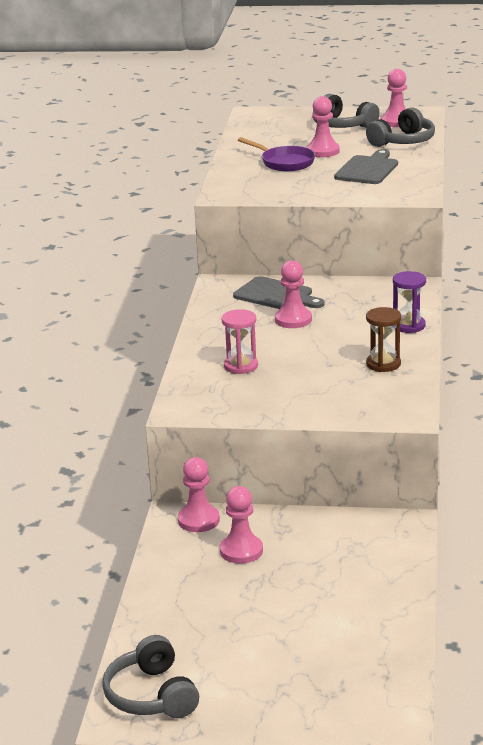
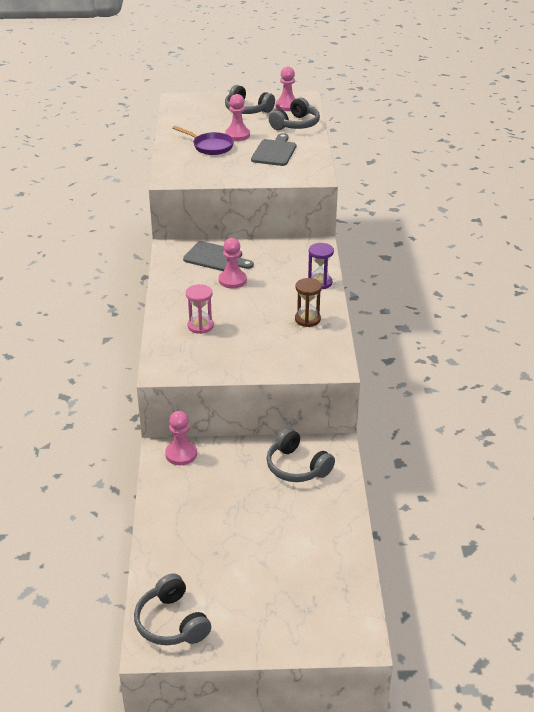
camera: 10 degrees left, 10 degrees up
pink pawn [220,486,263,564] -> none
none -> grey headphones [266,428,335,482]

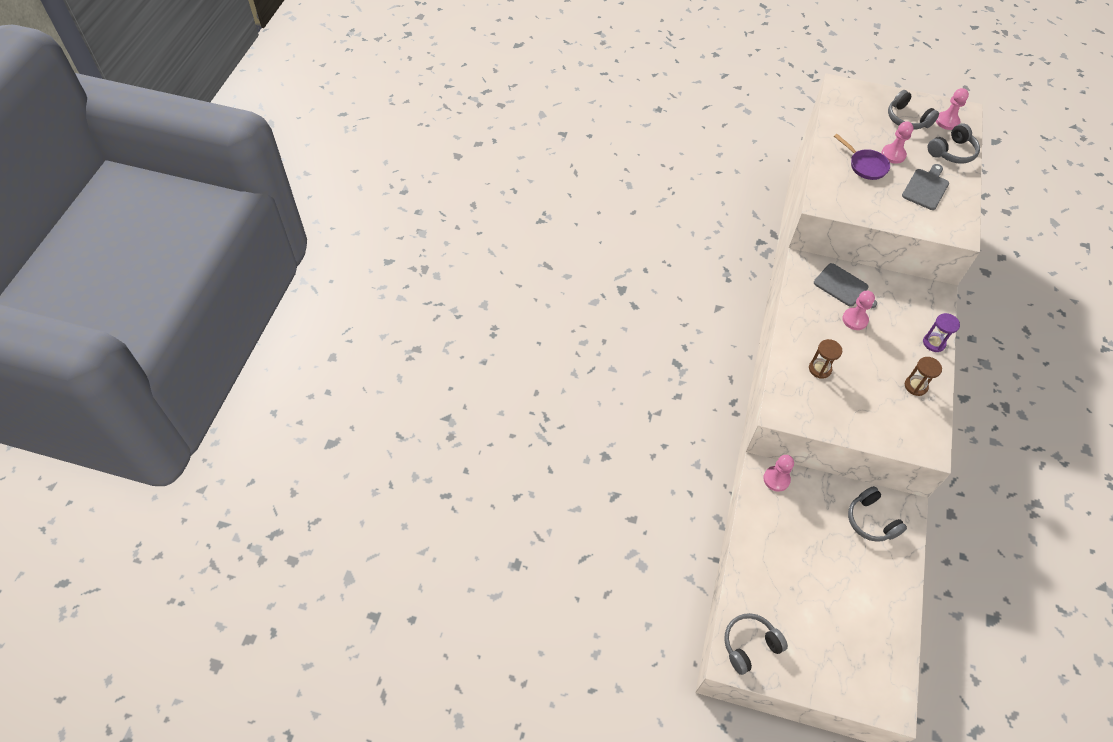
camera: 15 degrees right, 20 degrees up
grey headphones [134,573,211,645] -> grey headphones turned 75 degrees clockwise [724,613,788,675]
pink hourglass [186,284,214,334] -> brown hourglass [809,339,842,379]

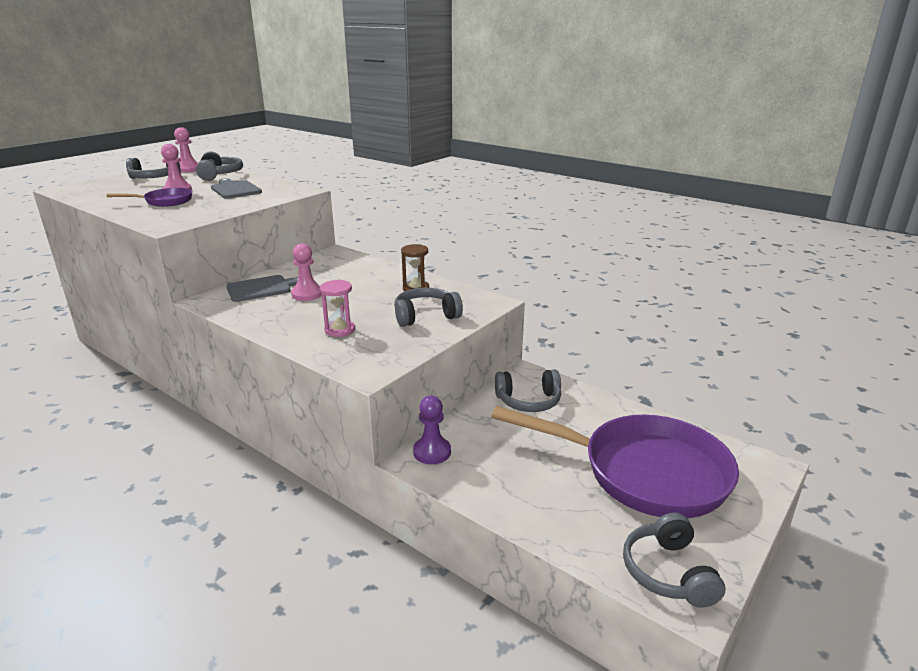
camera: 65 degrees left, 30 degrees down
pink pawn [763,455,794,492] -> purple pawn [413,396,451,464]
brown hourglass [809,339,842,379] -> pink hourglass [320,280,355,337]
purple hourglass [923,313,960,352] -> none
none -> grey headphones [394,288,463,327]
none -> purple pan [491,406,739,518]

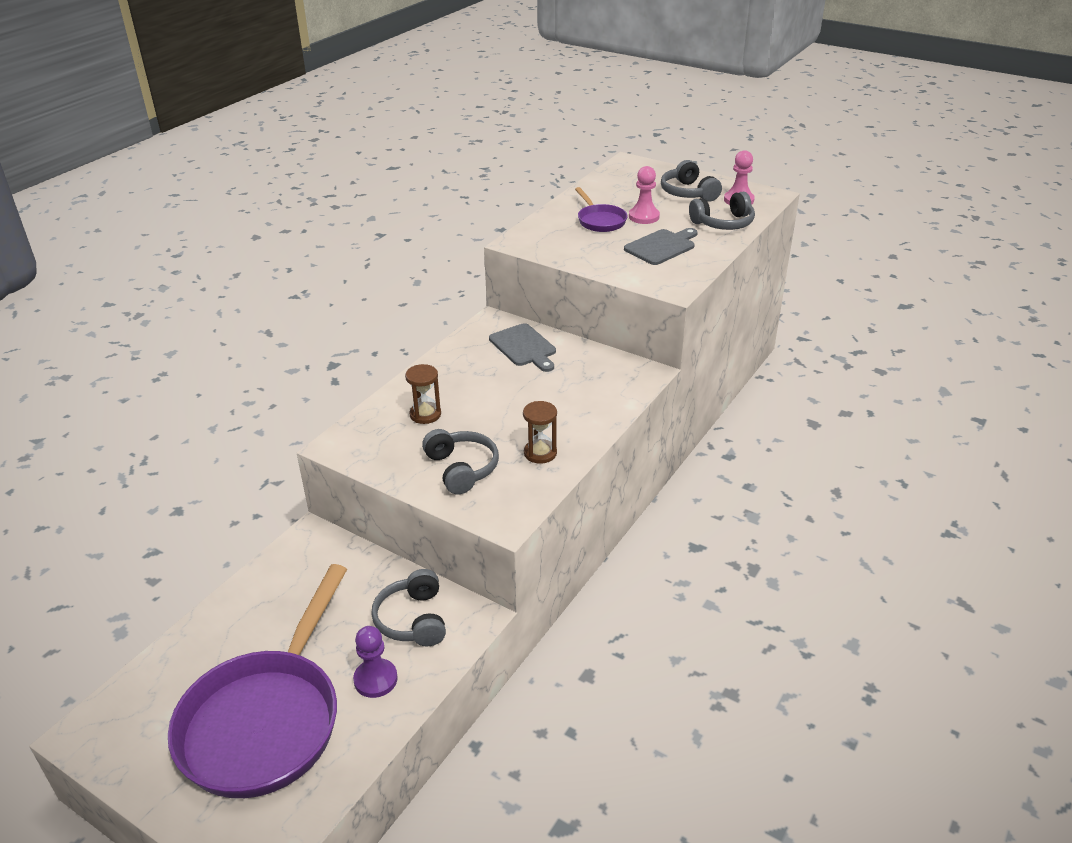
camera: 85 degrees right, 10 degrees up
pink pawn [291,243,321,301] -> none
pink hourglass [320,280,355,337] -> brown hourglass [405,364,441,424]
purple pawn [413,396,451,464] -> purple pawn moved to [353,626,398,698]
grey headphones [623,512,725,608] -> none

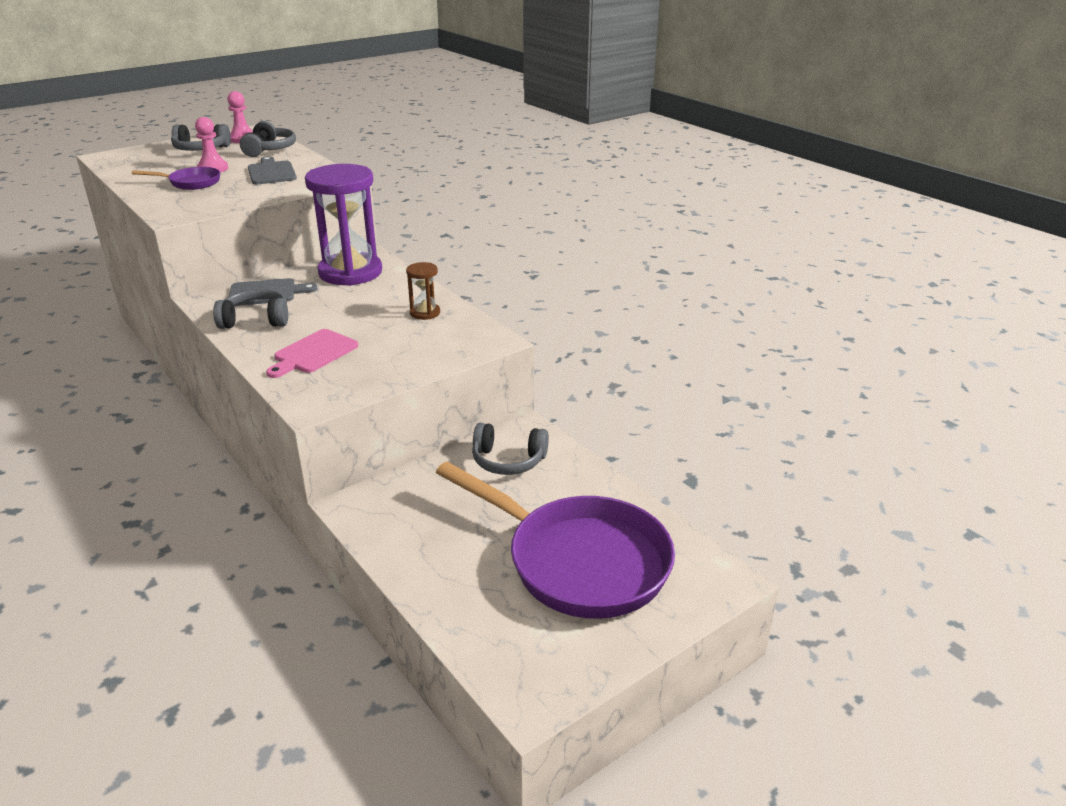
camera: 70 degrees left, 5 degrees down
purple pawn [353,626,398,698] -> none
brown hourglass [405,364,441,424] -> pink cutting board [266,329,358,378]
grey headphones [422,429,499,495] -> grey headphones moved to [213,289,288,329]
none -> purple hourglass [305,164,382,286]

